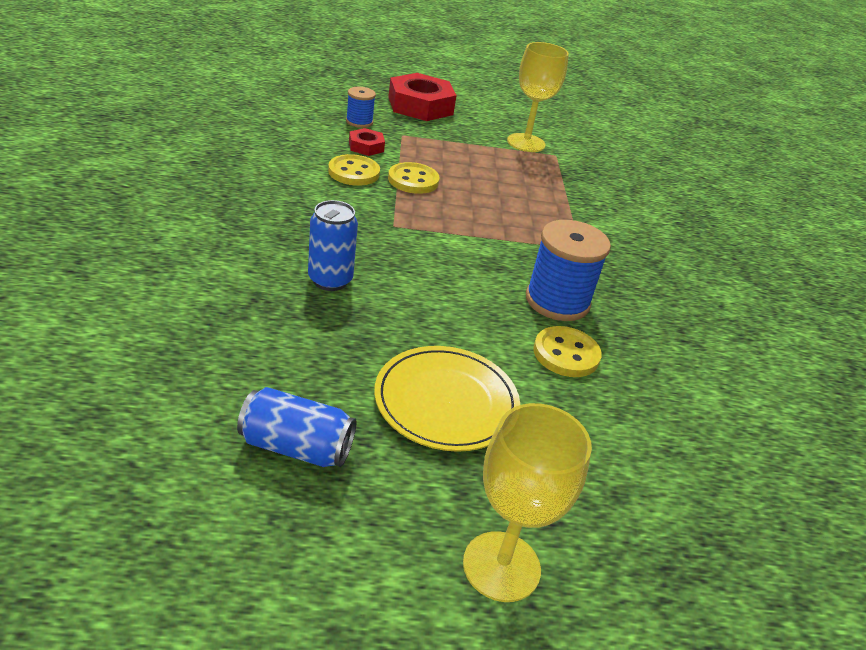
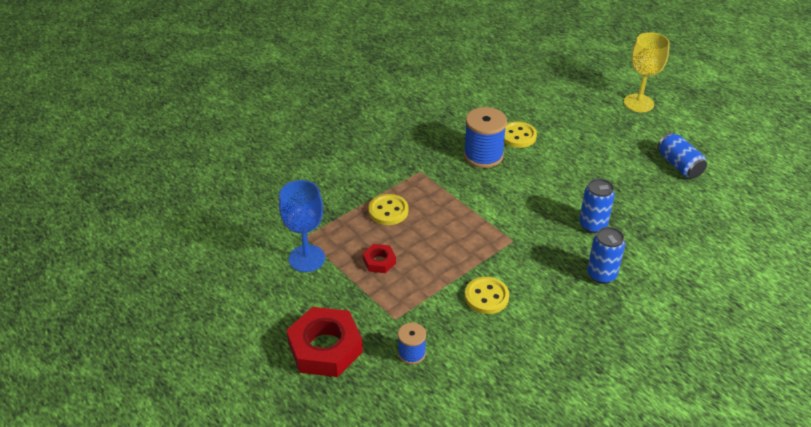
camera: 125 degrees left, 5 degrees up
red nut [349,128,385,156] -> red nut moved to [363,244,396,273]
yellow plate [374,346,520,452] -> none
yellow button [388,162,440,194] -> yellow button moved to [368,194,408,225]
yellow goblet [507,42,569,152] -> blue goblet [279,180,325,272]
none -> blue can [587,227,625,284]

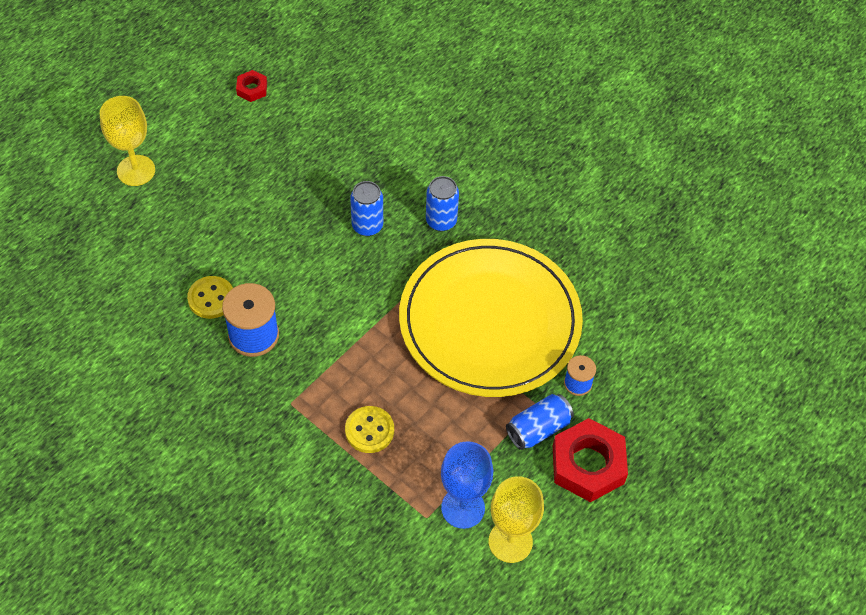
camera: 100 degrees left, 15 degrees up
red nut [363,244,396,273] -> red nut moved to [236,70,267,102]
yellow button [465,277,509,314] -> yellow plate [399,239,583,397]
blue can [658,133,707,178] -> blue can moved to [506,394,574,450]
none -> yellow goblet [489,476,544,563]

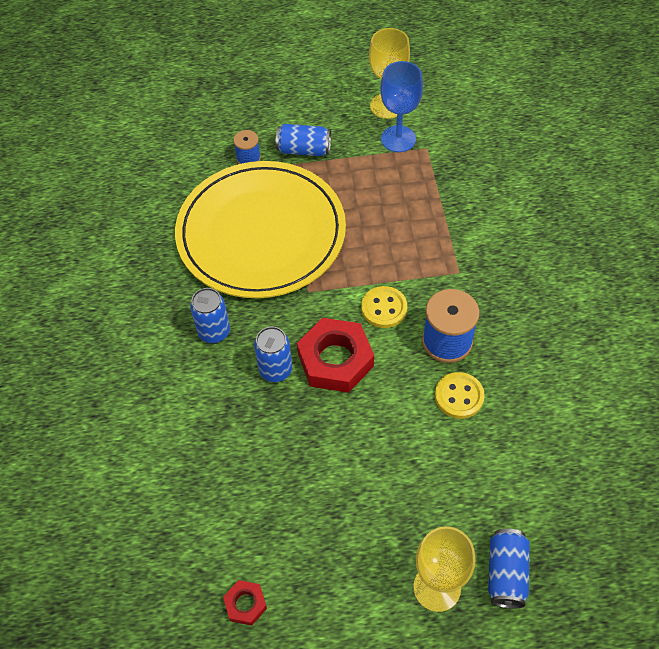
camera: 135 degrees left, 0 degrees up
yellow button [345,406,394,453] -> yellow button moved to [361,286,407,328]
red nut [553,418,628,502] -> red nut moved to [297,318,374,393]
none -> blue can [488,529,530,609]

